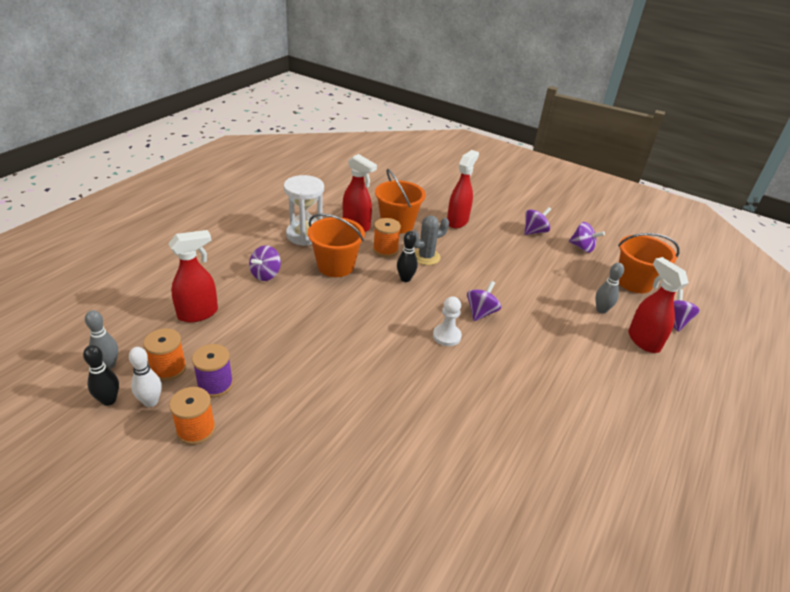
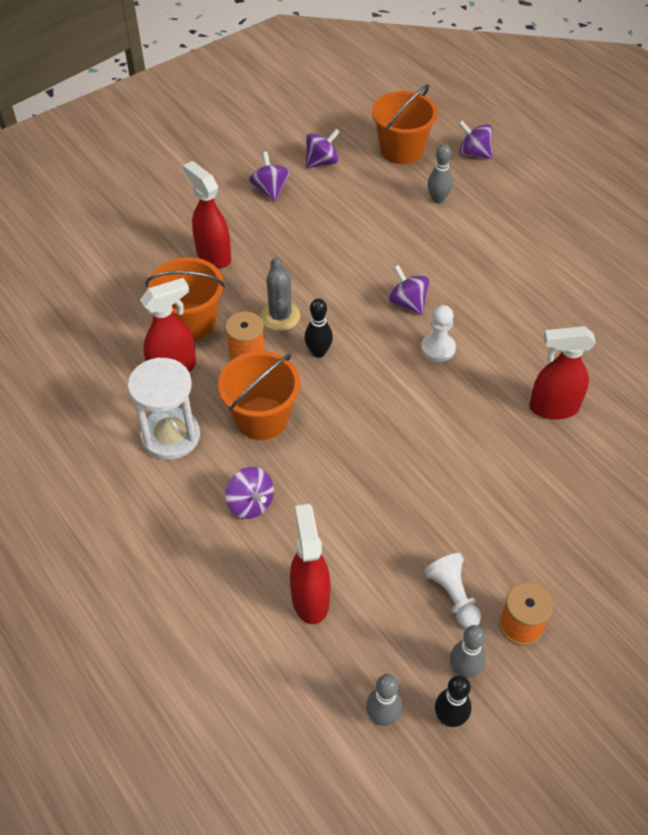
camera: 65 degrees left, 15 degrees up
white bowling pin [129,347,162,407] -> grey bowling pin [450,625,486,678]
orange spool [143,328,187,381] -> none
purple spool [192,344,233,398] -> white pawn [424,553,481,629]
red spray bottle [628,257,689,353] -> red spray bottle moved to [530,326,596,420]

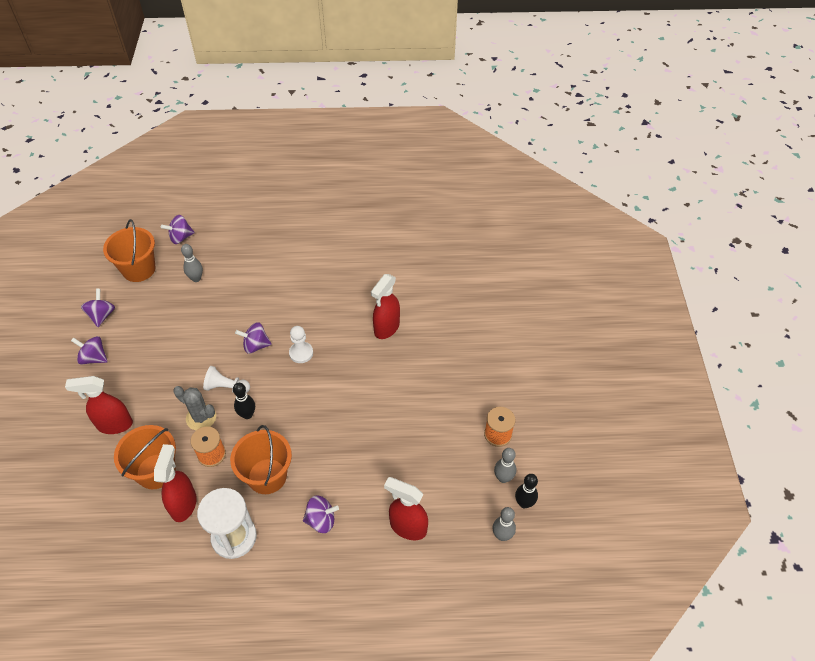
camera: 55 degrees left, 0 degrees up
white pawn [424,553,481,629] -> white pawn moved to [203,366,250,393]

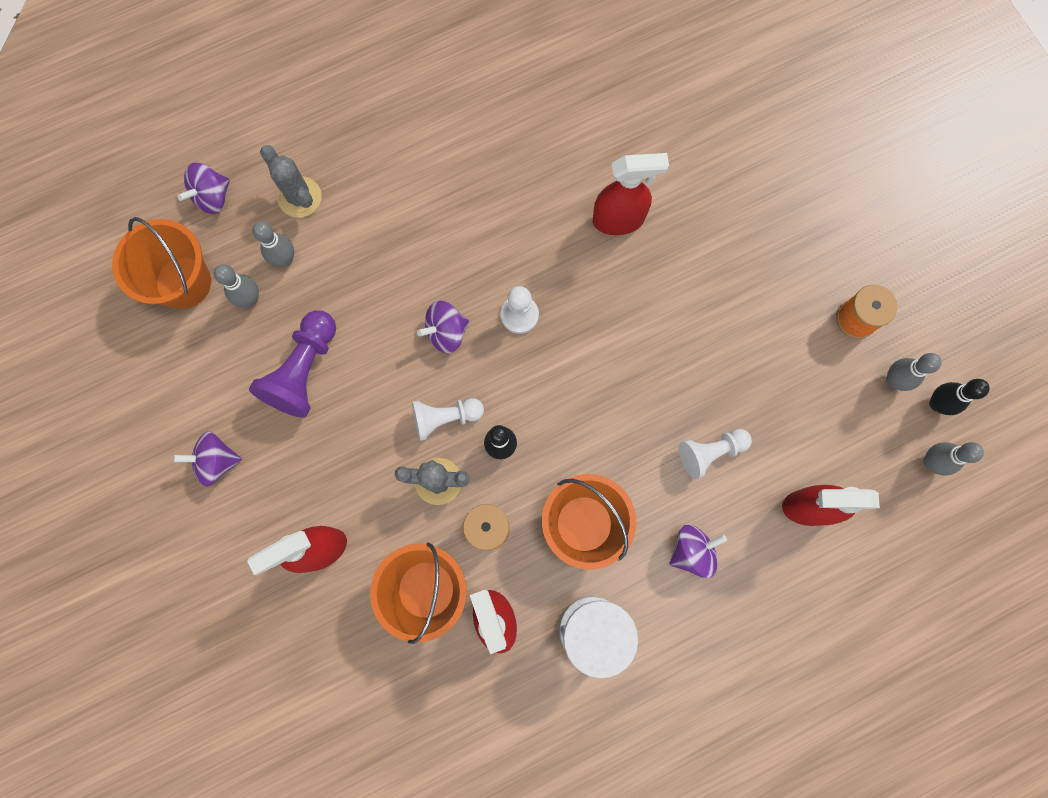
camera: 25 degrees left, 25 degrees up
purple spinning top [81,289,115,327] -> none
red spray bottle [371,274,400,339] -> red spray bottle turned 105 degrees counterclockwise [593,153,669,235]
none -> grey bowling pin [214,264,259,307]
none -> purple pawn [249,310,336,418]
none -> grey cactus [260,145,322,218]
none -> white pawn [679,429,752,479]

